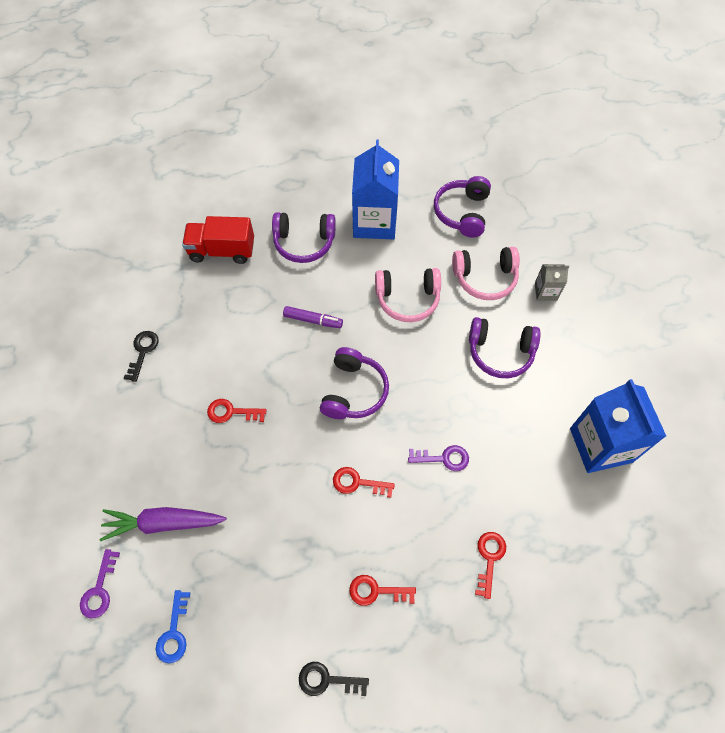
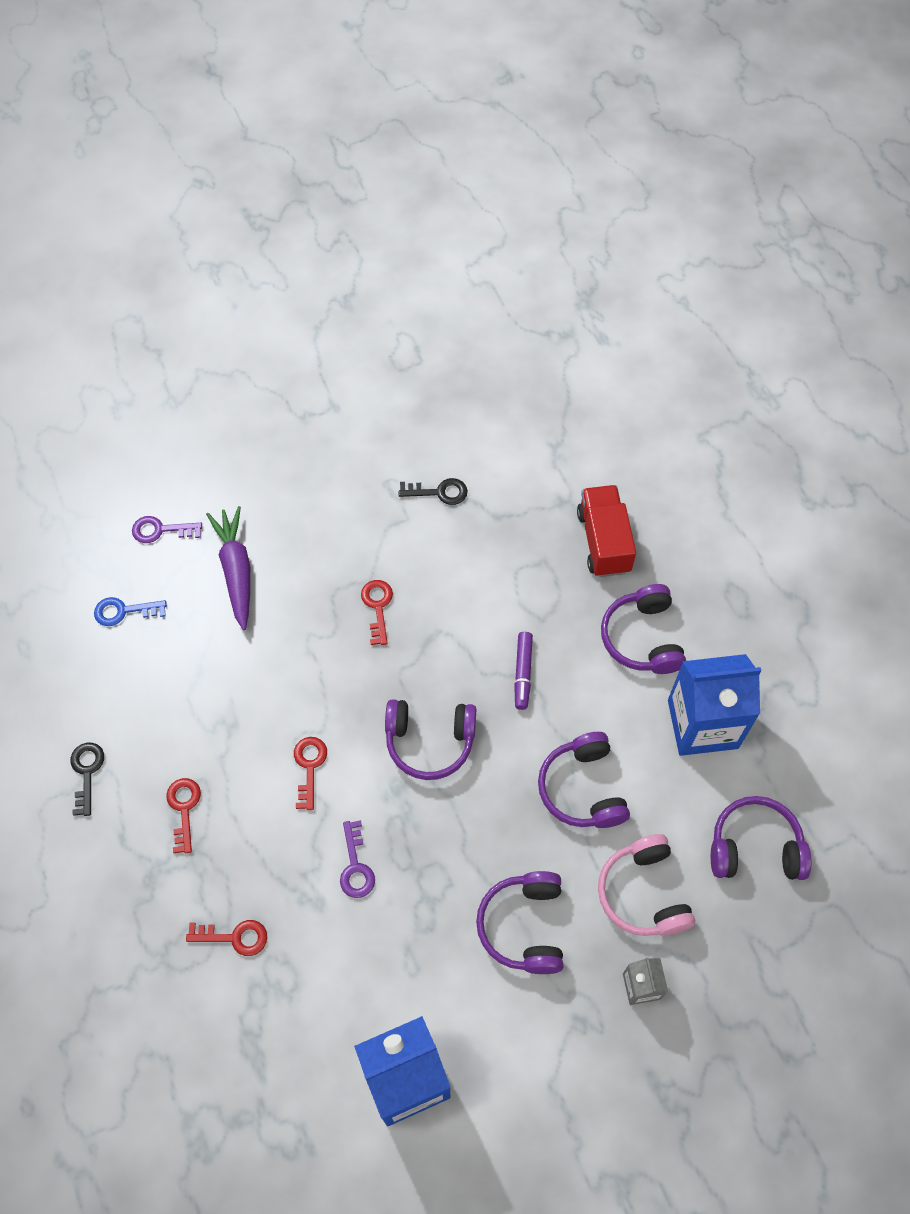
camera: 80 degrees right, 0 degrees up
pink headphones [375,268,441,322] -> purple headphones [538,732,630,828]

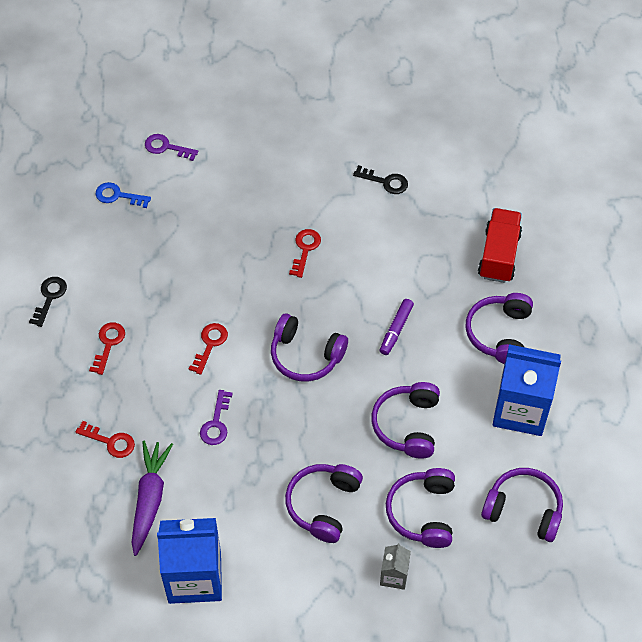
camera: 20 degrees right, 5 degrees down
purple carrot [206,506,250,630] -> purple carrot moved to [132,441,173,556]
pink headphones [598,834,695,936] -> purple headphones [386,468,455,548]

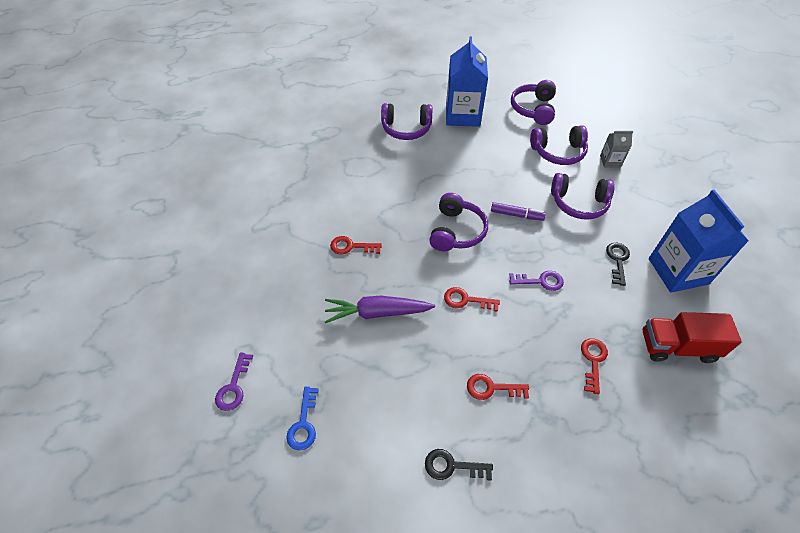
camera: 100 degrees left, 5 degrees down
purple carrot [132,441,173,556] -> purple carrot moved to [325,296,435,323]
black key [353,165,408,194] -> black key moved to [606,243,630,286]
purple headphones [371,382,440,459] -> none
purple marker [380,299,414,355] -> purple marker moved to [491,202,546,221]
red truck [478,208,522,283] -> red truck moved to [643,312,742,363]

